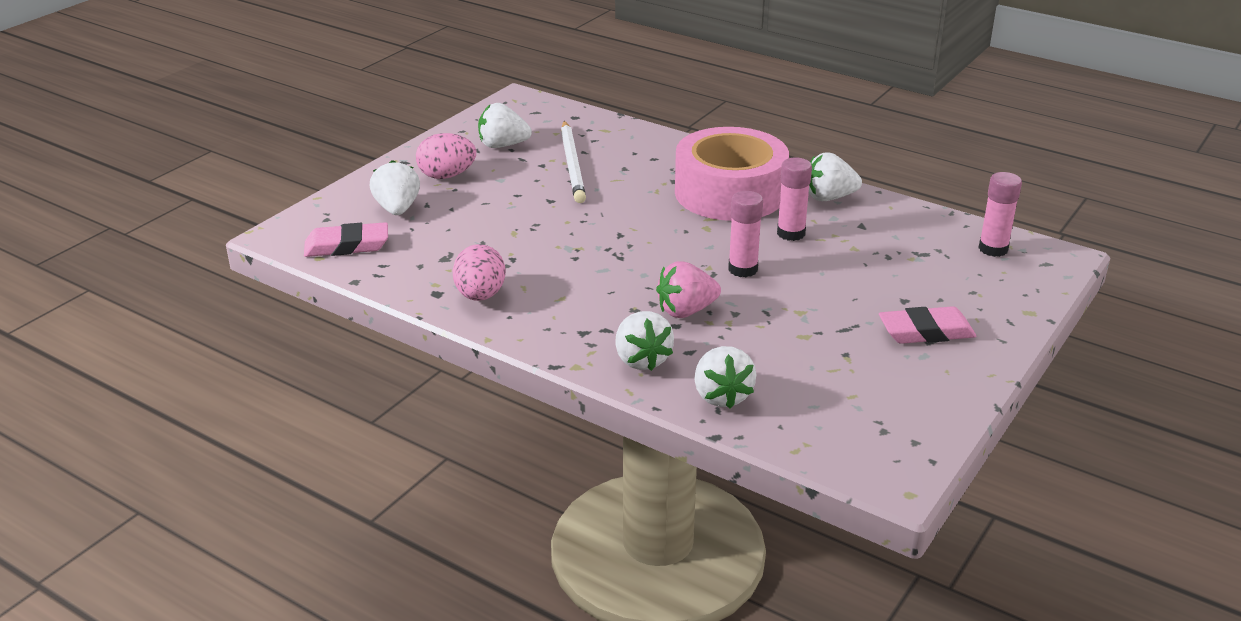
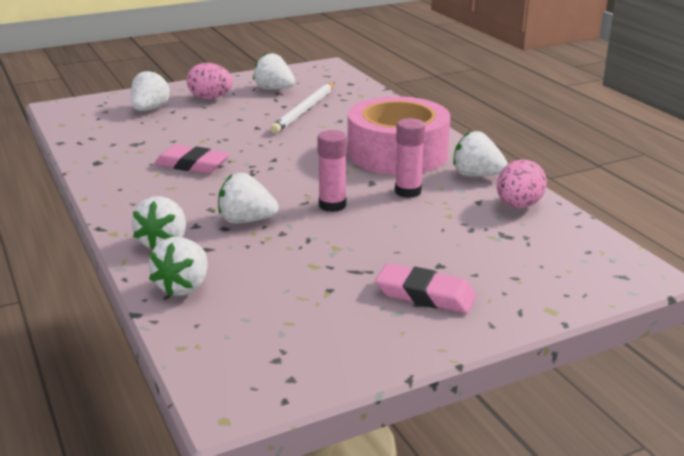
camera: 30 degrees right, 5 degrees down
pink eraser [304,222,388,257] -> pink eraser moved to [154,145,230,174]
pink egg [453,244,506,301] -> pink egg moved to [497,159,547,208]
pink strawberry [656,261,721,318] -> white strawberry [218,173,279,223]
pink glue stick [978,172,1022,257] -> none

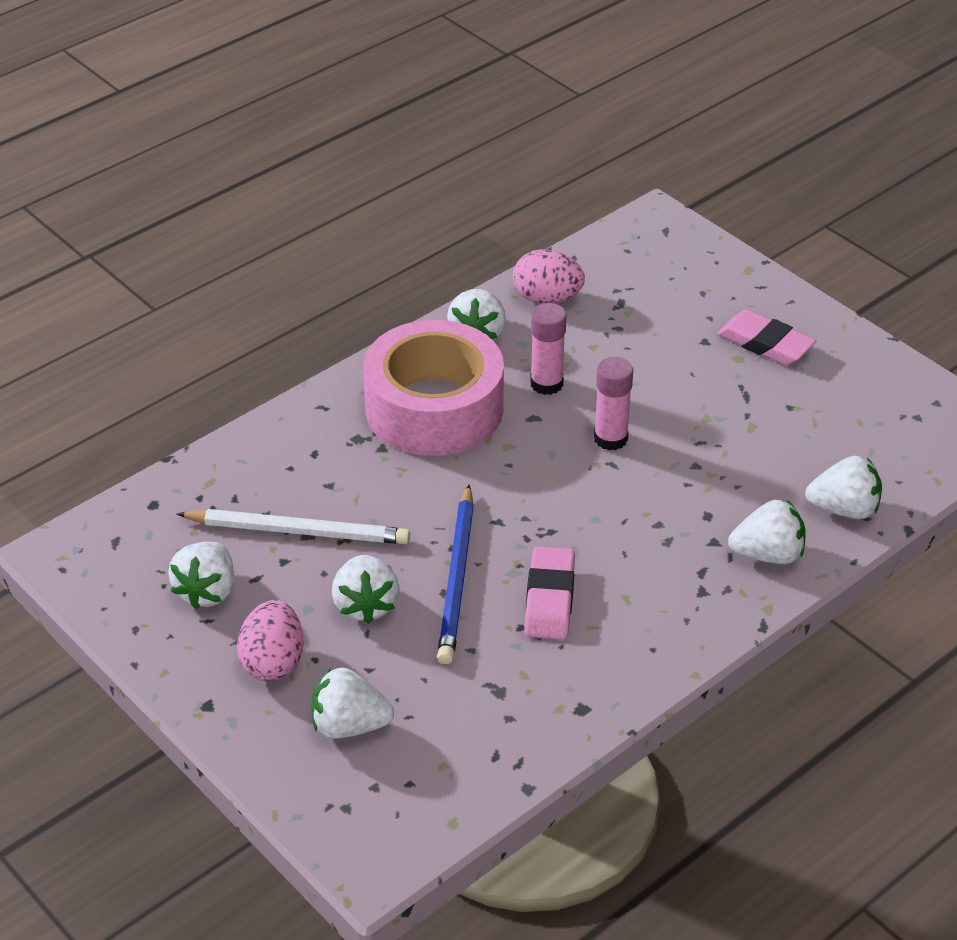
camera: 105 degrees left, 15 degrees up
white strawberry [218,173,279,223] -> white strawberry moved to [332,555,400,624]
pink eraser [376,263,477,314] -> pink eraser turned 60 degrees counterclockwise [717,310,816,365]
none -> blue pencil [437,485,474,664]

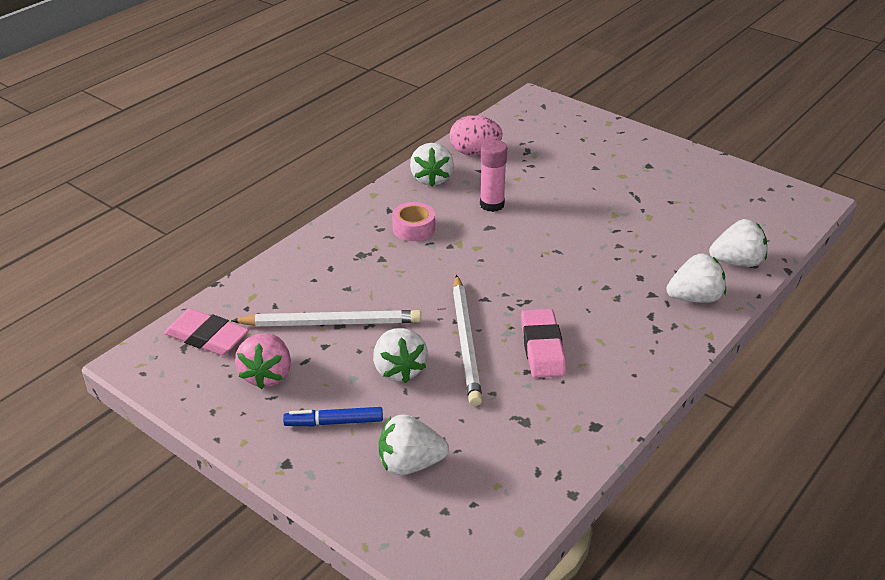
camera: 10 degrees left, 5 degrees down
white strawberry [168,542,235,609] -> pink strawberry [235,333,291,389]
pink egg [237,600,304,681] -> blue marker [283,407,383,426]
pink tape [363,320,504,456] -> pink tape [392,202,435,241], size x0.41
blue pencil [437,485,474,664] -> white pencil [453,275,482,406]
pink glue stick [594,357,633,451] -> none
pink eraser [717,310,816,365] -> pink eraser moved to [164,309,249,355]

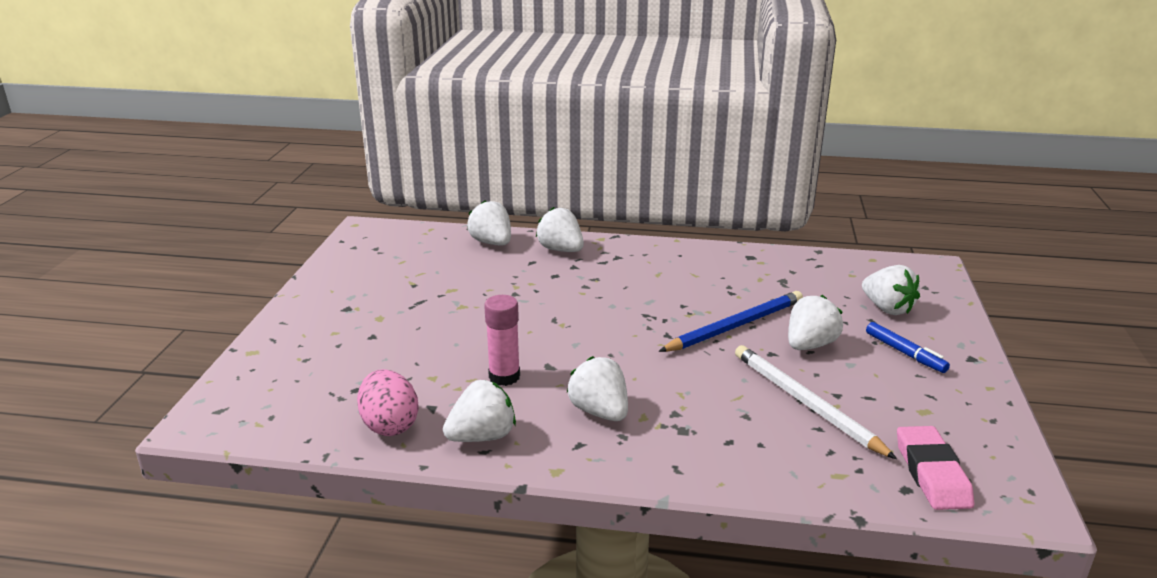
camera: 120 degrees left, 10 degrees down
pink strawberry [235,333,291,389] -> none
pink tape [392,202,435,241] -> white strawberry [567,356,628,421]
white pencil [453,275,482,406] -> blue pencil [658,291,803,352]
pink eraser [521,309,566,378] -> none

